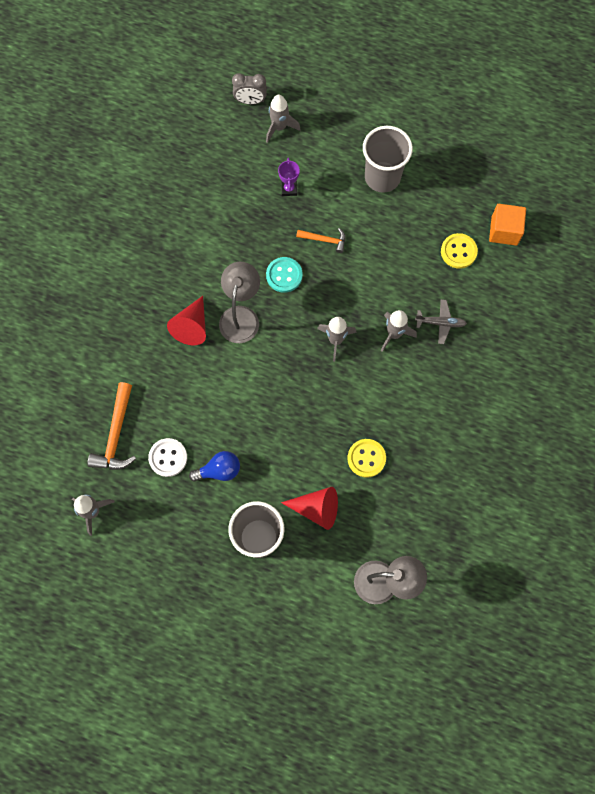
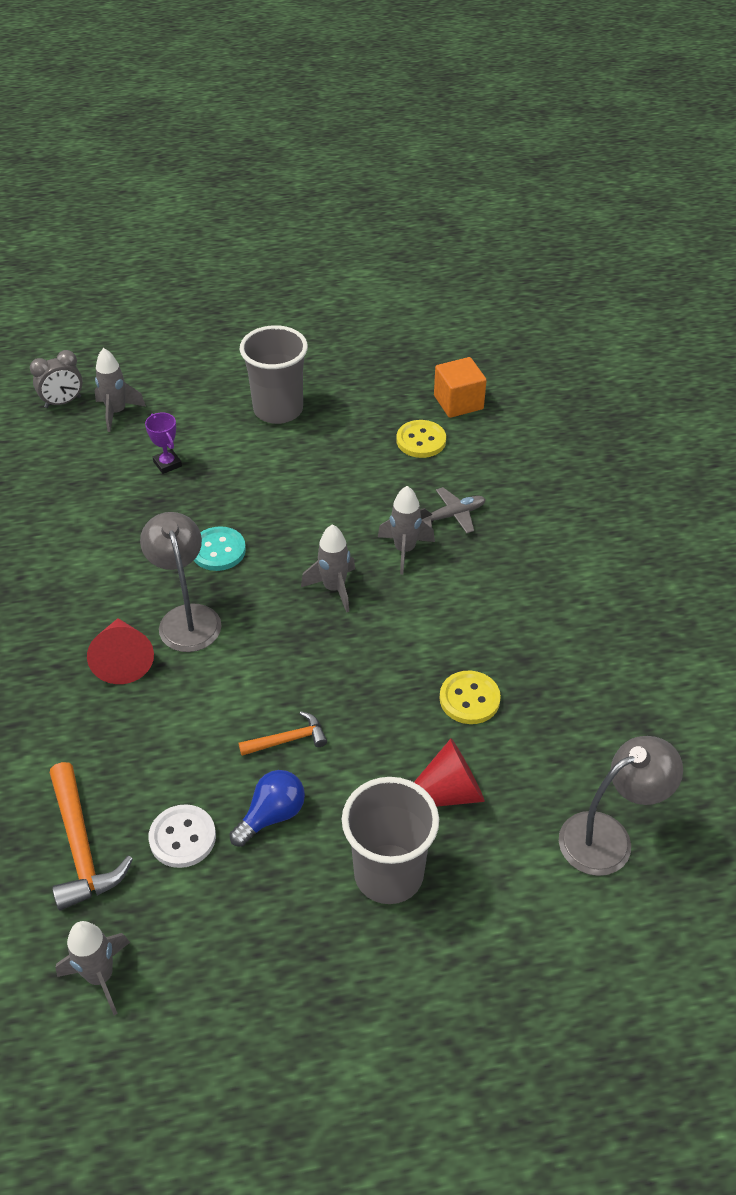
camera: 30 degrees left, 25 degrees down
orange hammer [296,228,345,253] -> orange hammer moved to [239,711,327,756]

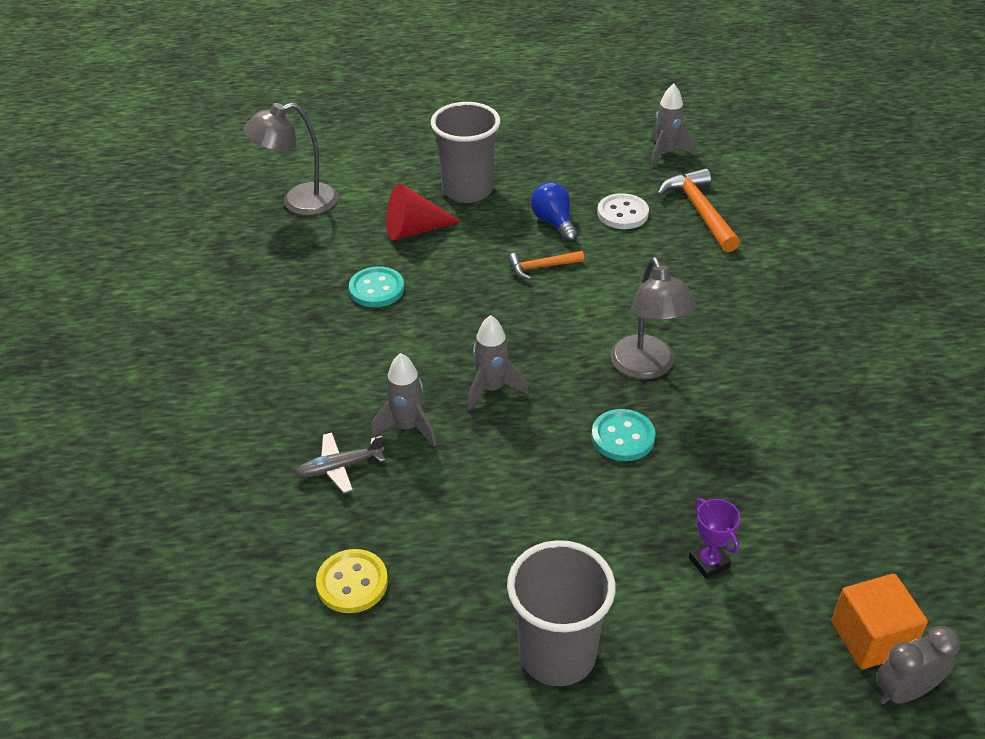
camera: 175 degrees left, 5 degrees down
red cone [87,618,154,684] -> none
grey rocket [95,348,146,432] -> none
blue light bulb [229,770,305,847] -> blue light bulb turned 105 degrees clockwise [531,182,578,242]
orange cube [434,357,487,418] -> orange cube moved to [831,574,928,669]
yellow button [440,671,501,724] -> turquoise button [349,267,404,307]

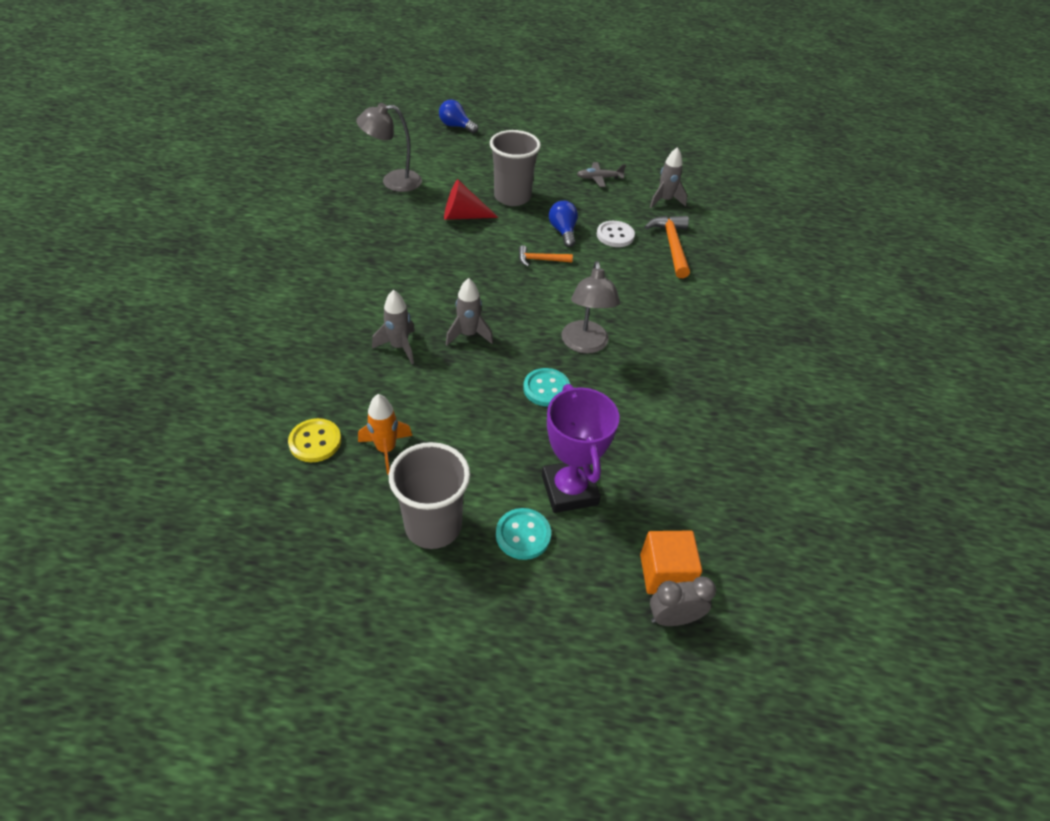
camera: 10 degrees right, 5 degrees up
grey plane [296,432,385,494] -> grey plane moved to [577,162,626,187]
turquoise button [349,267,404,307] -> turquoise button moved to [496,508,551,560]
purple trophy [689,498,741,579] -> purple trophy [542,384,619,513], size x2.09
none -> orange rocket [358,394,412,475]
none -> blue light bulb [439,99,478,134]

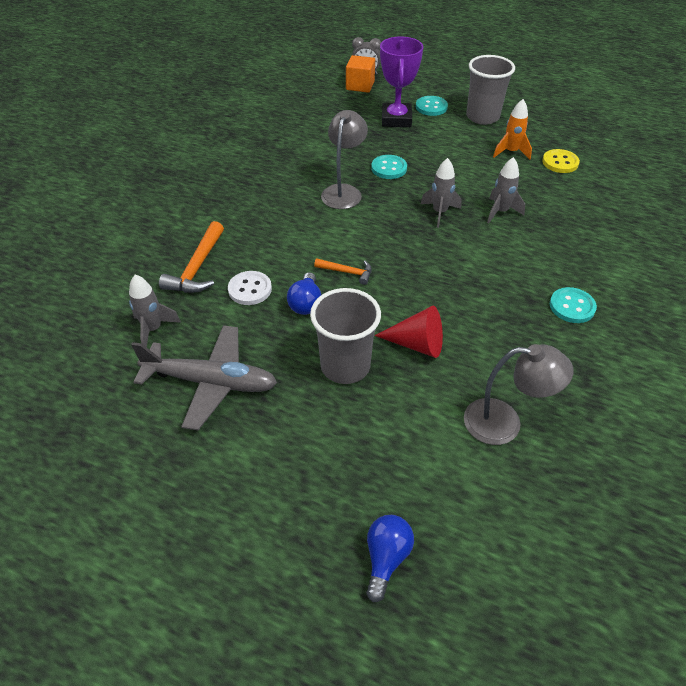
camera: 160 degrees left, 0 degrees up
blue light bulb [439,99,478,134] -> blue light bulb turned 120 degrees counterclockwise [366,515,414,603]
grey plane [577,162,626,187] -> grey plane [131,325,277,430], size x2.06
none -> turquoise button [550,287,597,323]

